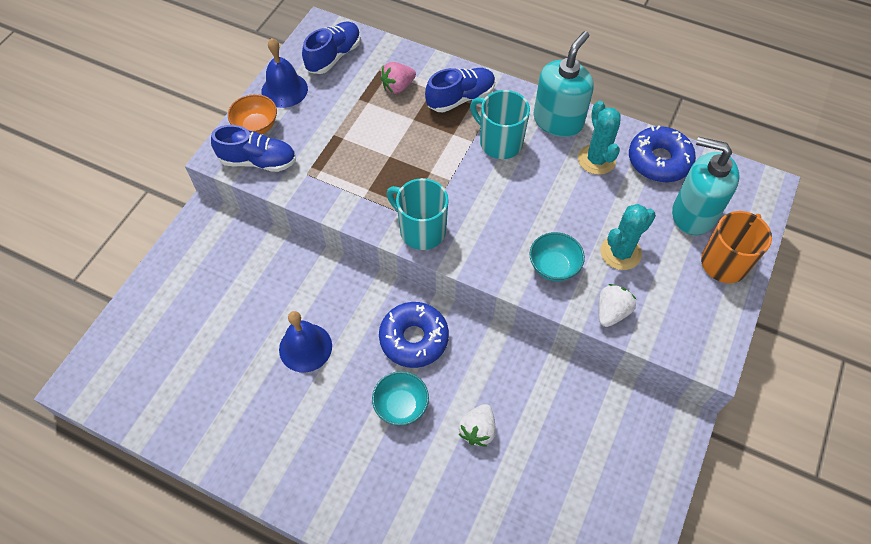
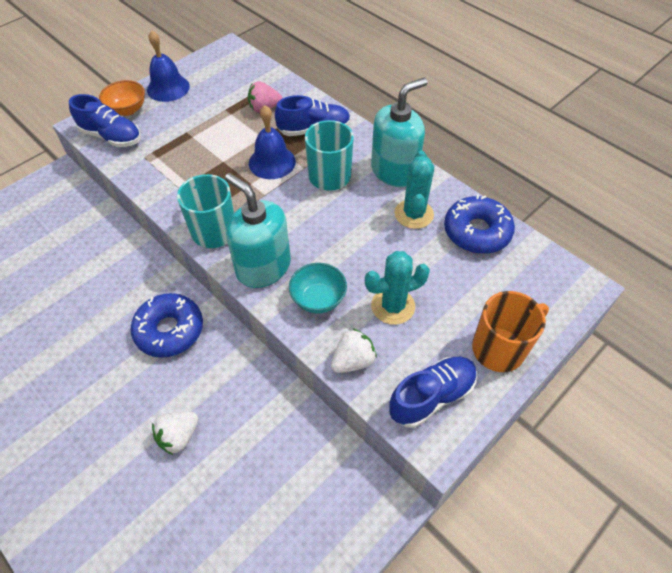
camera: 20 degrees right, 5 degrees down
blue bell [279,311,332,372] -> blue bell moved to [249,105,296,179]
blue shoe [302,22,361,74] -> blue shoe moved to [389,357,477,428]
turquoise bowl [372,371,429,426] -> none
turquoise soap dispenser [672,137,739,235] -> turquoise soap dispenser moved to [225,173,291,288]

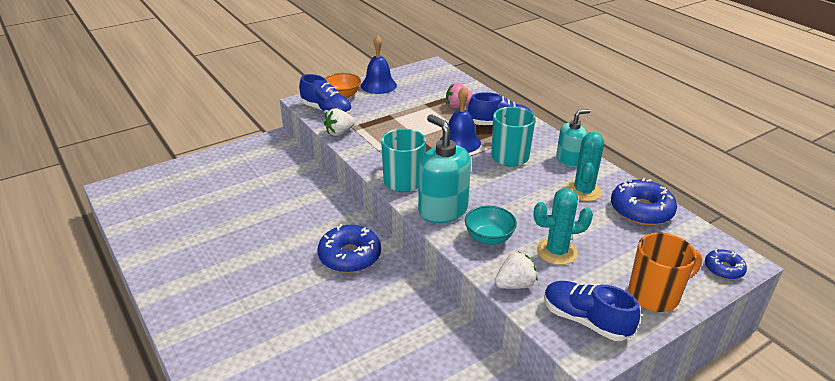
camera: 10 degrees right, 20 degrees down
white strawberry [152,412,198,455] -> white strawberry moved to [324,108,355,136]
turquoise soap dispenser [371,78,428,187] -> turquoise soap dispenser [556,109,590,167], size x0.62
blue shoe [389,357,477,428] -> blue shoe turned 120 degrees counterclockwise [544,281,640,341]
none -> blue donut [705,249,747,280]

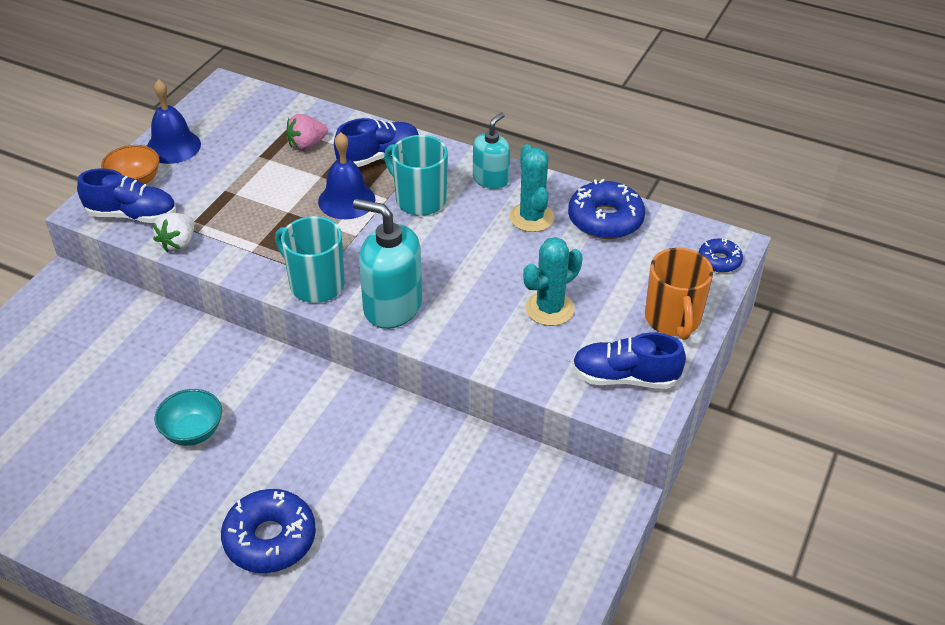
camera: 30 degrees left, 10 degrees up
blue donut [318,224,381,273] -> blue donut moved to [221,489,316,573]
turquoise bowl [465,206,517,245] -> turquoise bowl moved to [154,389,222,446]
white strawberry [495,252,538,289] -> none
orange mug [628,232,702,312] -> orange mug turned 135 degrees clockwise [645,248,713,340]

